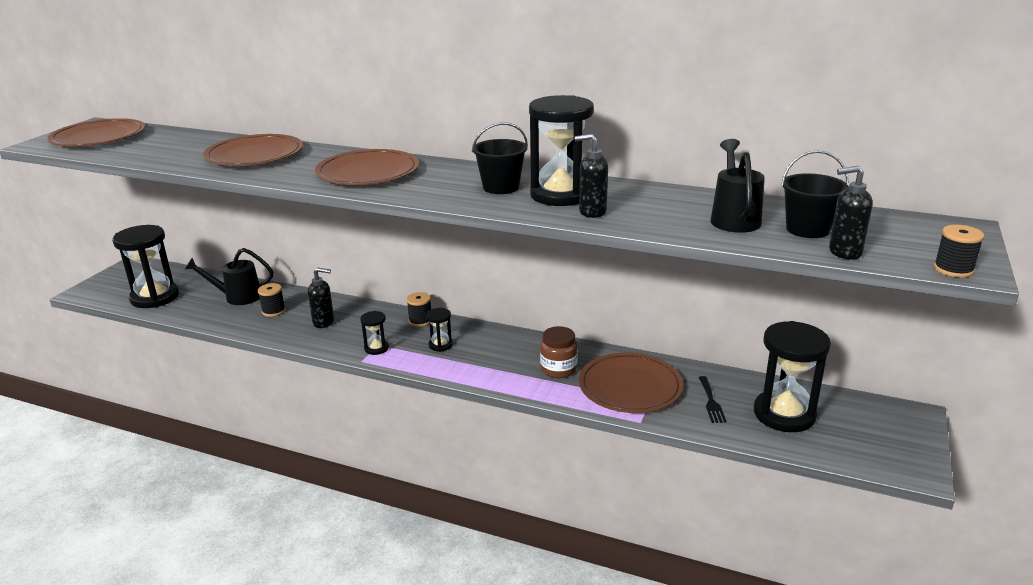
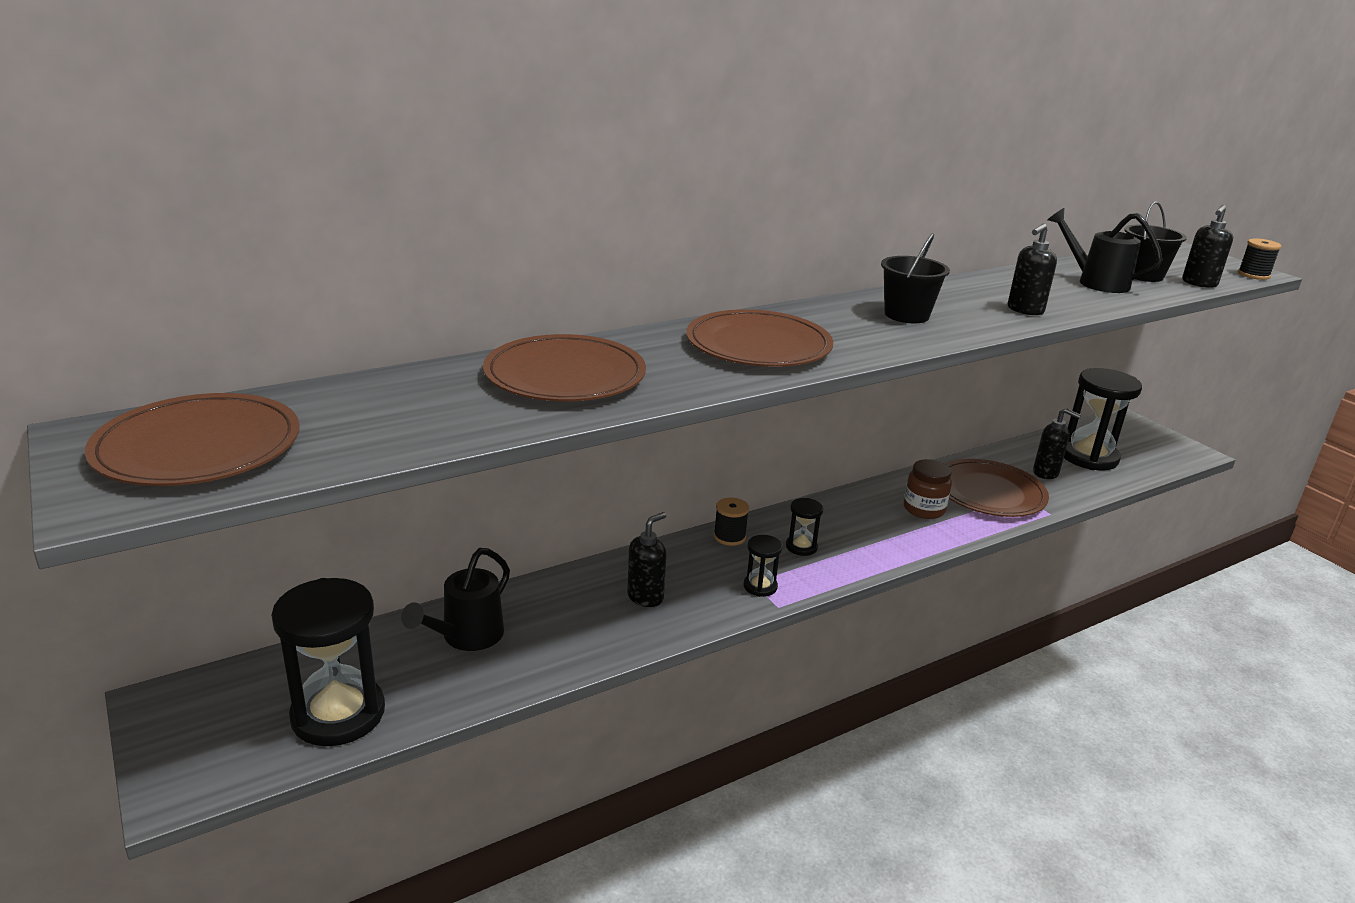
camera: 55 degrees left, 0 degrees up
black spool [258,283,285,317] -> none
black hourglass [529,95,594,206] -> none
black fork [698,376,727,423] -> black soap dispenser [1033,408,1081,479]

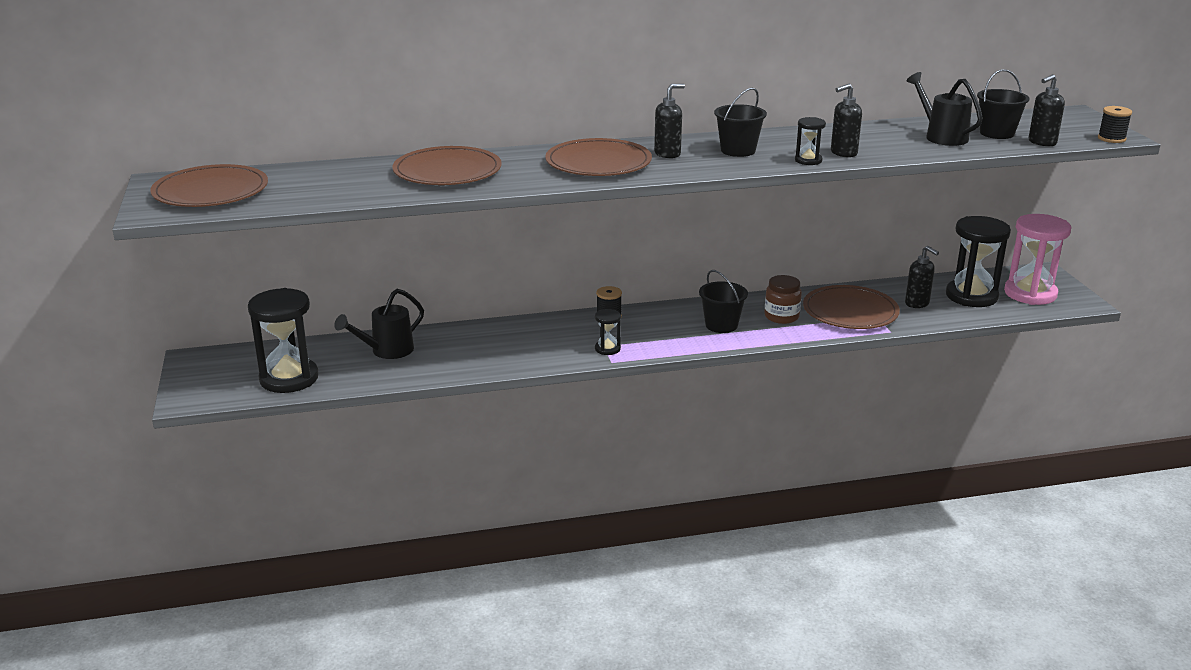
camera: 20 degrees right, 0 degrees up
black soap dispenser [627,512,666,607] -> black soap dispenser moved to [654,84,685,158]
black hourglass [786,498,823,556] -> black hourglass moved to [795,117,826,165]
none -> black bucket [699,270,748,333]
none -> pink hourglass [1004,214,1071,305]

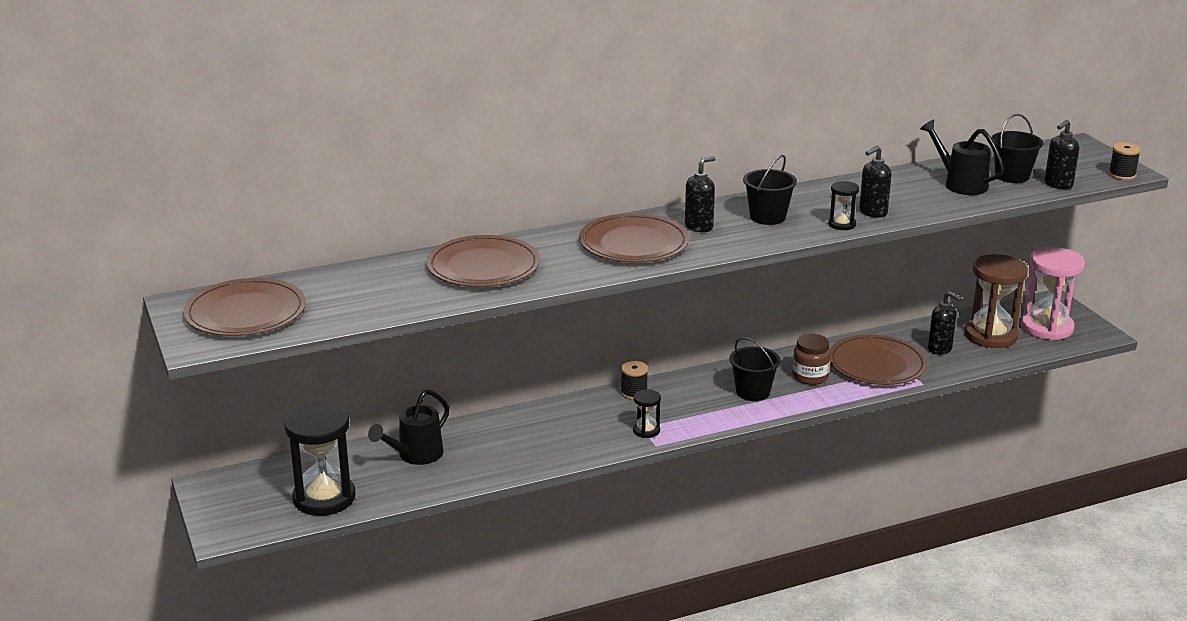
camera: 10 degrees left, 0 degrees up
black hourglass [946,216,1011,307] -> brown hourglass [964,254,1028,348]

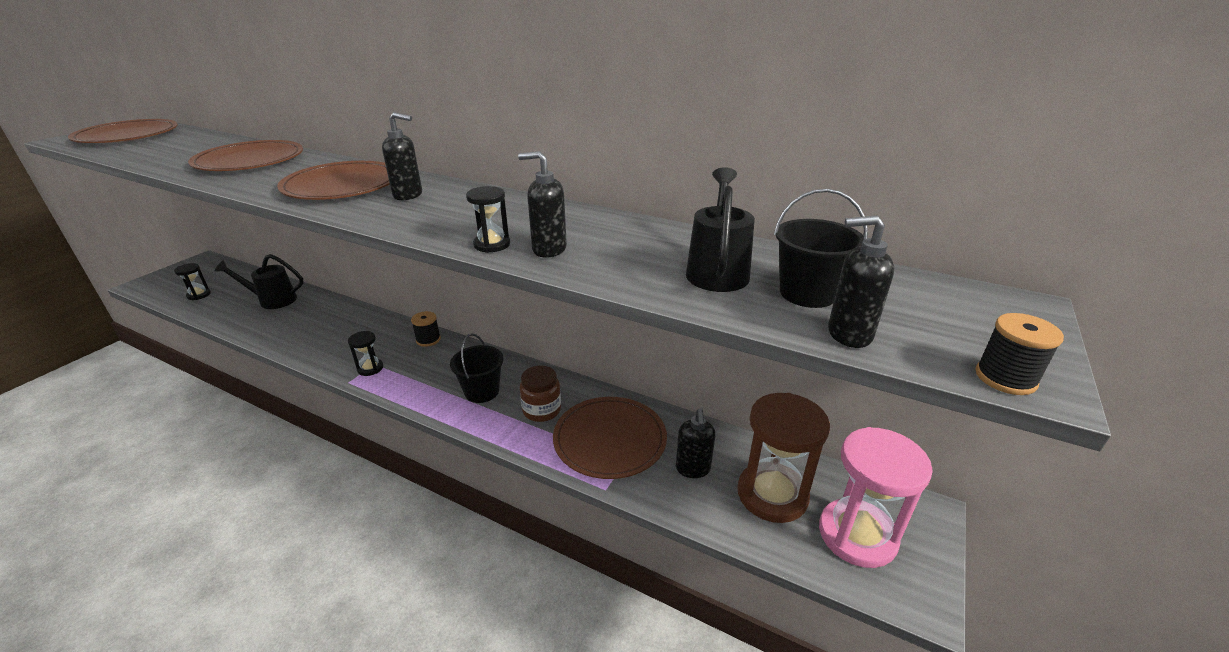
camera: 50 degrees right, 5 degrees up
black hourglass [284,403,356,516] -> black hourglass [174,263,211,300], size x0.47
black bucket [743,155,797,225] -> none

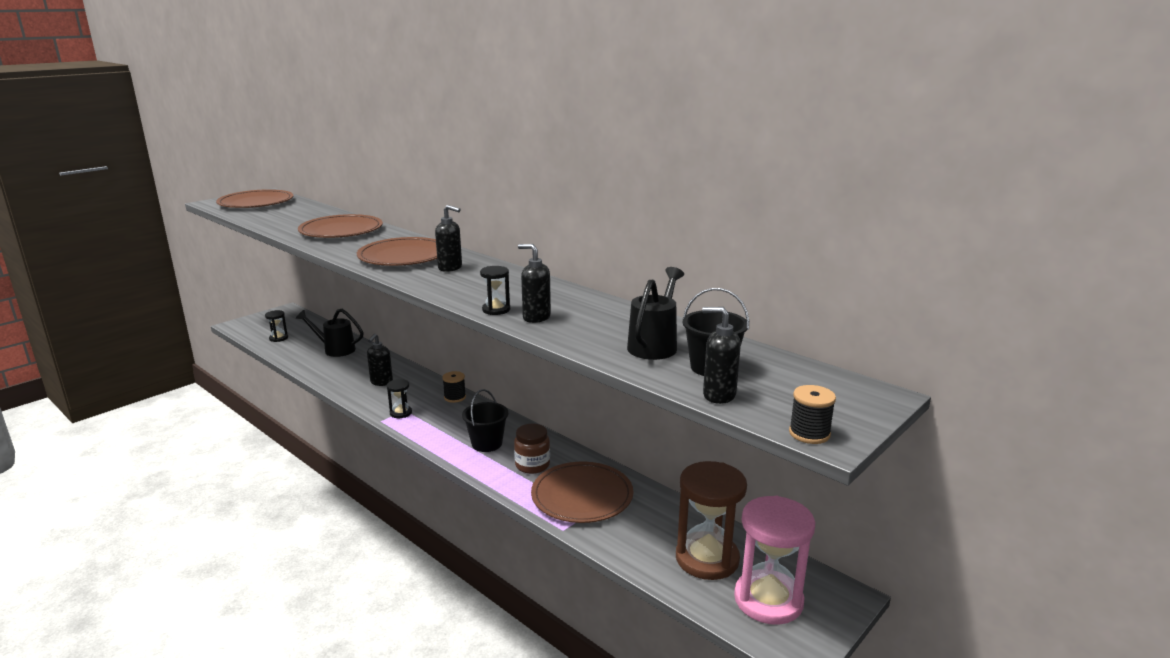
camera: 15 degrees right, 10 degrees down
black soap dispenser [676,409,715,478] -> black soap dispenser moved to [367,334,393,386]

